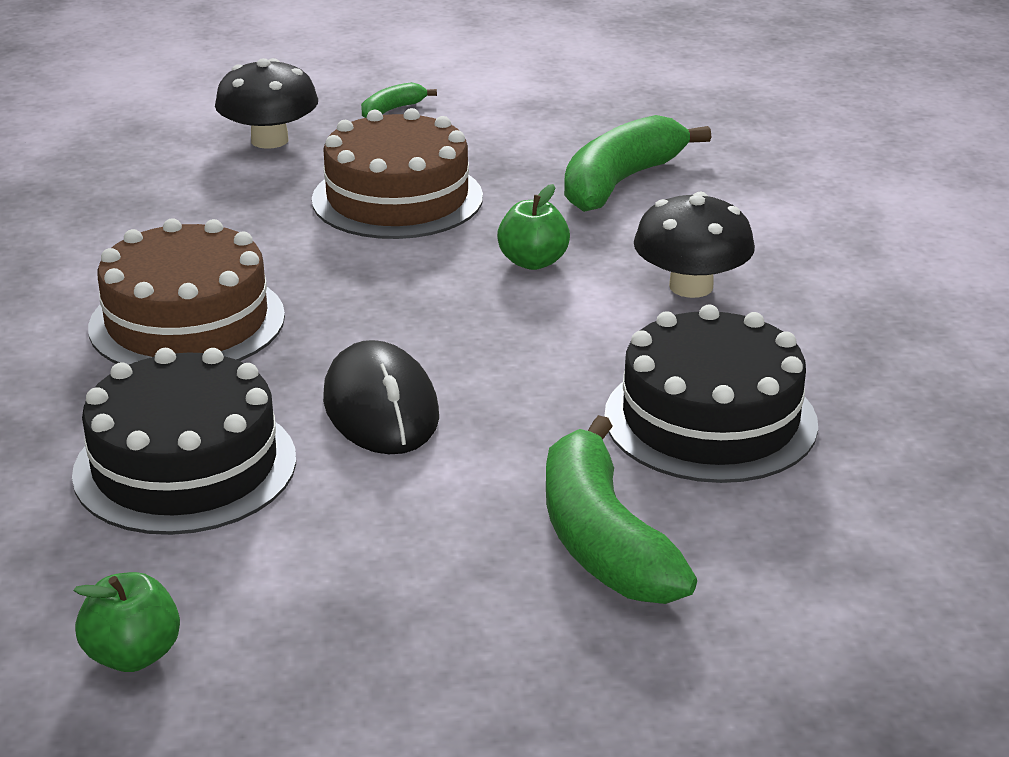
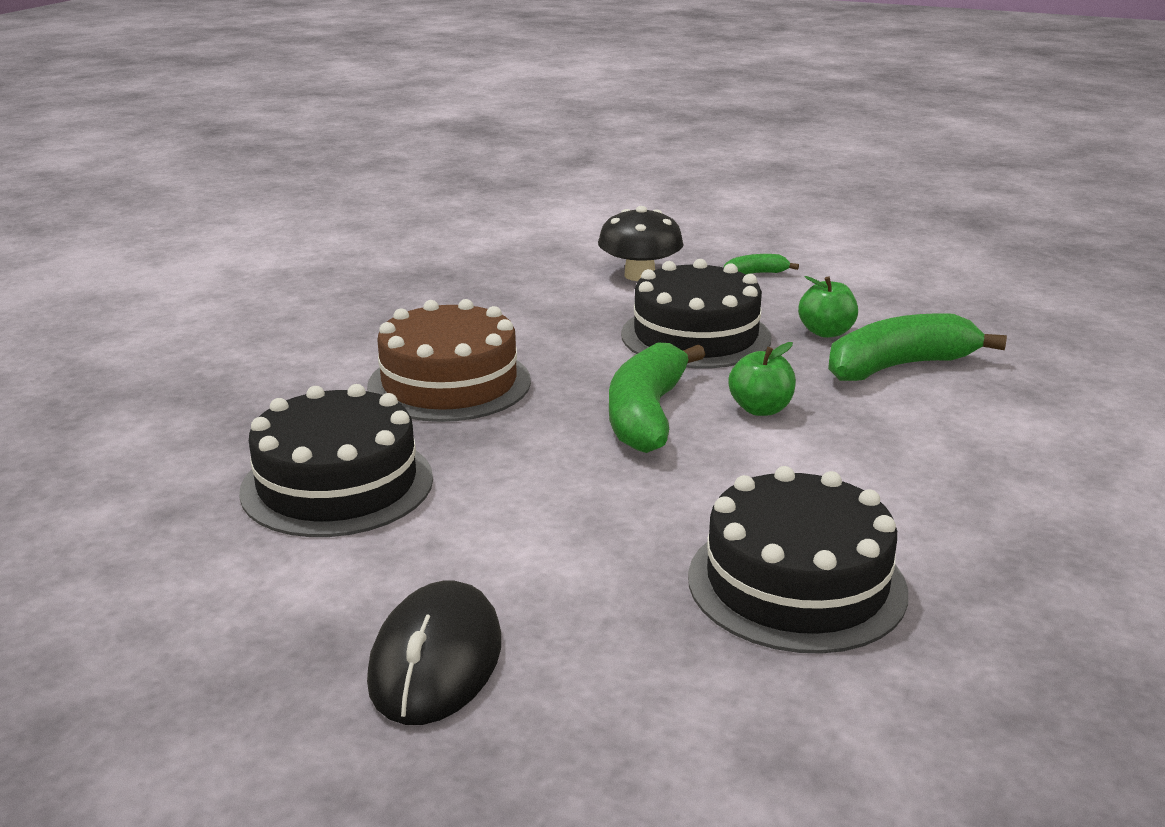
camera: 30 degrees right, 5 degrees down
green apple [74,572,180,672] -> green apple moved to [798,276,858,338]
brown cake [312,108,483,239] -> black cake [621,259,772,369]
black mouse [323,340,439,454] -> black mouse moved to [367,581,501,725]
green banana [546,415,697,604] -> green banana moved to [609,342,706,453]
black mushroom [634,192,755,298] -> none

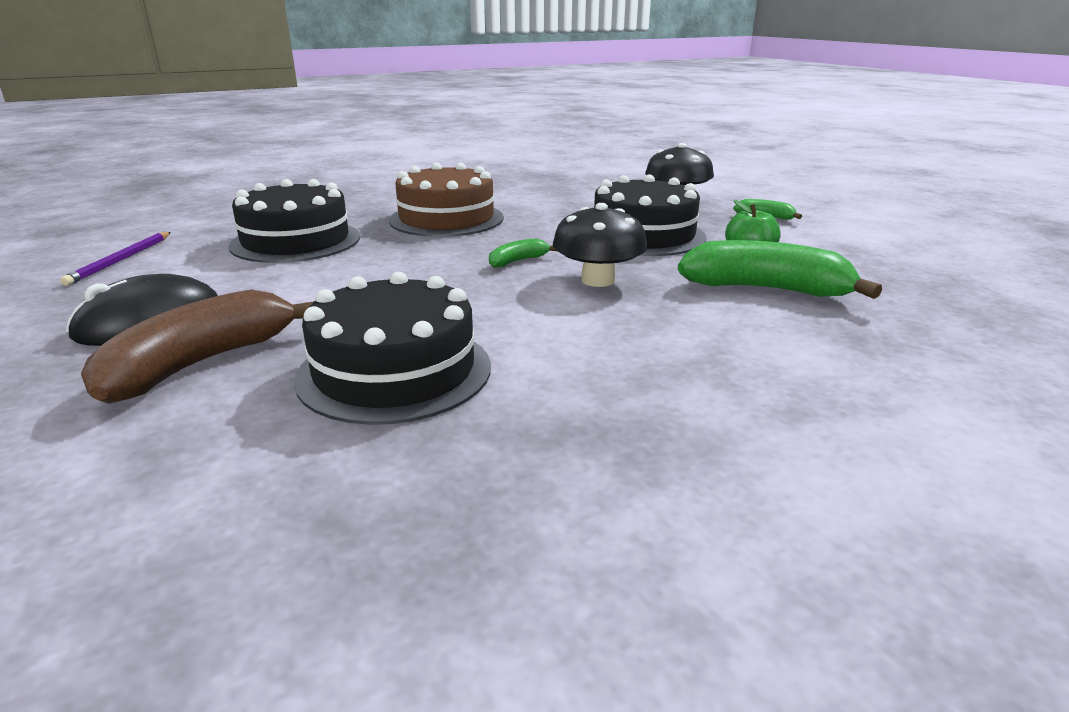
camera: 40 degrees right, 0 degrees up
green banana [609,342,706,453] -> green banana [489,238,556,268], size x0.47
green apple [728,342,796,416] -> black mushroom [553,203,648,287]
none -> purple pencil [60,232,171,286]
none -> brown banana [81,289,315,404]

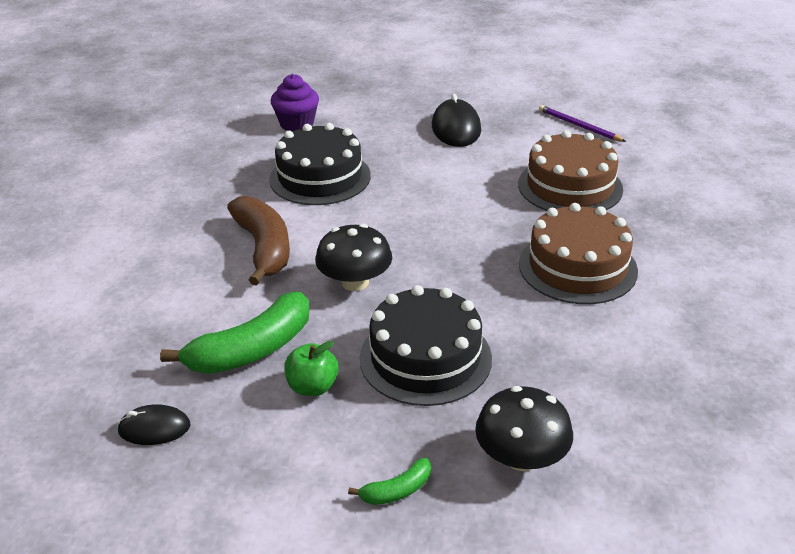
camera: 125 degrees right, 10 degrees up
brown banana [81,289,315,404] -> brown banana moved to [227,196,290,286]
black cake [228,179,360,263] -> brown cake [518,130,623,211]
green banana [489,238,556,268] -> none
none -> black mouse [117,404,191,445]
none -> purple cupcake [271,74,319,131]

